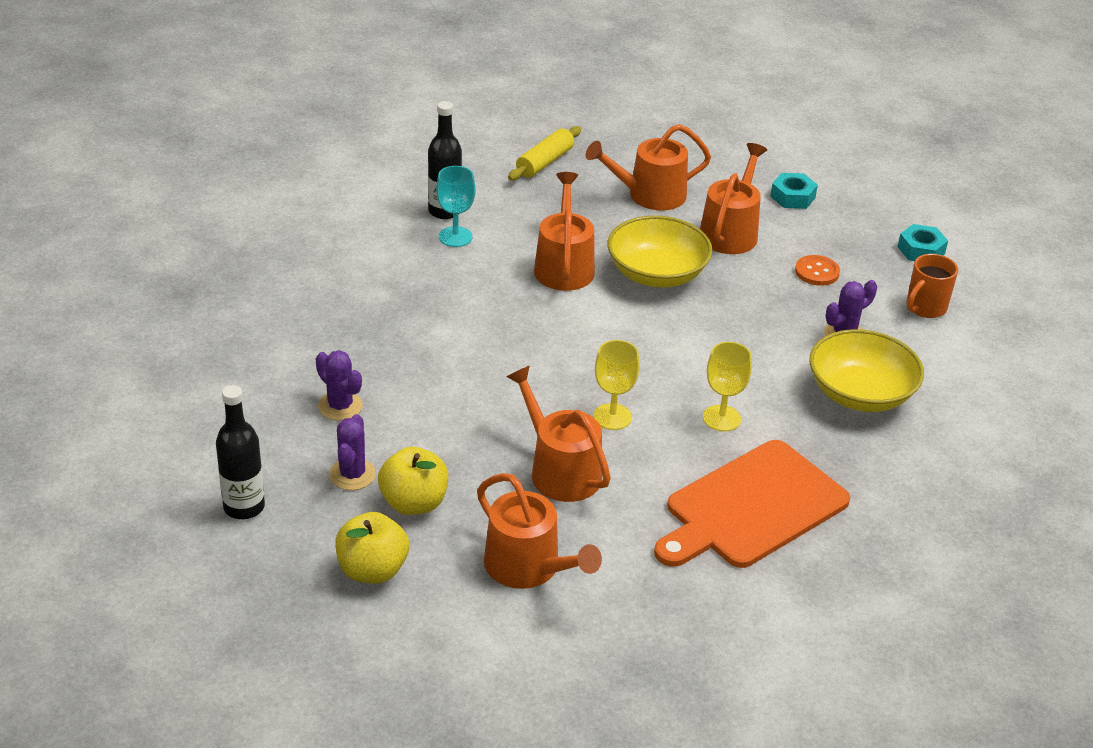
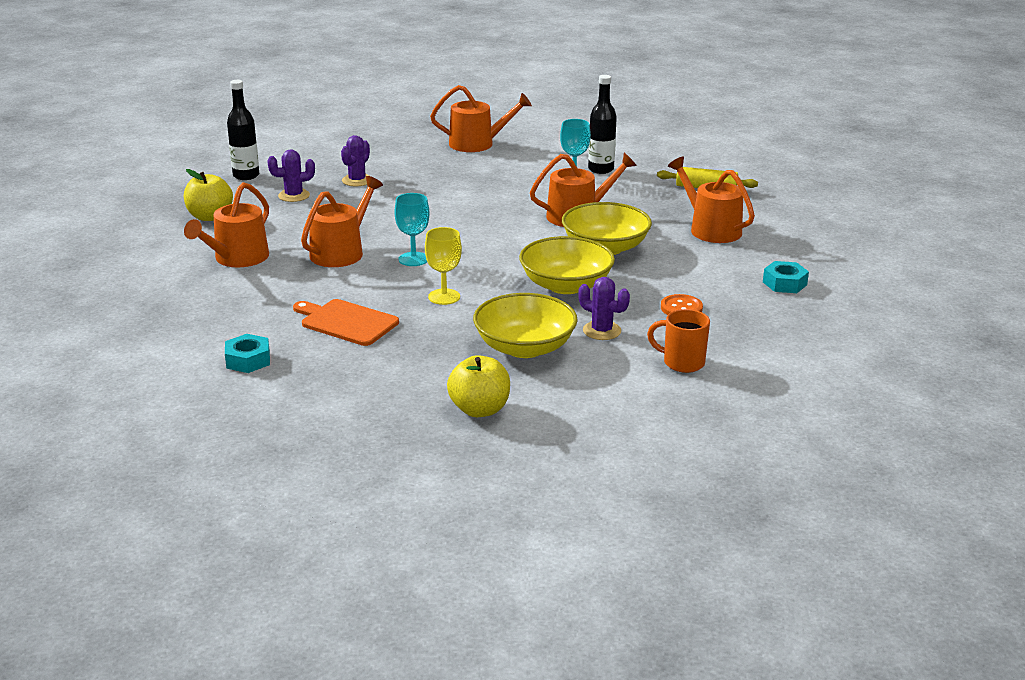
camera: 70 degrees right, 10 degrees down
yellow apple [378,447,448,515] -> yellow apple moved to [447,355,510,417]
yellow goblet [593,340,640,430] -> turquoise goblet [394,193,429,266]
orange cutting board [654,440,850,568] -> orange cutting board [293,299,399,346], size x0.64
orange watering can [700,143,767,254] -> orange watering can moved to [430,85,532,152]
turquoise nut [898,224,948,261] -> turquoise nut moved to [225,334,270,373]
none -> yellow bowl [519,236,615,294]

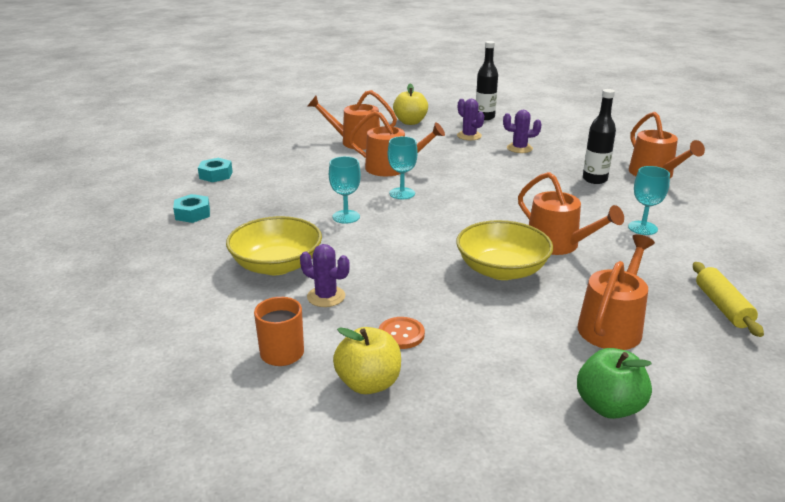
camera: 70 degrees right, 0 degrees up
orange cutting board [293,299,399,346] -> none
yellow goblet [425,227,462,305] -> turquoise goblet [329,156,361,224]
yellow apple [447,355,510,417] -> yellow apple moved to [333,327,401,394]
yellow bowl [519,236,615,294] -> none
purple cactus [578,277,630,340] -> purple cactus turned 75 degrees counterclockwise [300,244,350,307]
black bottle [588,75,617,174] -> black bottle moved to [583,89,616,184]
turquoise nut [763,261,809,293] -> turquoise nut moved to [173,194,210,223]
none -> green apple [577,348,652,419]

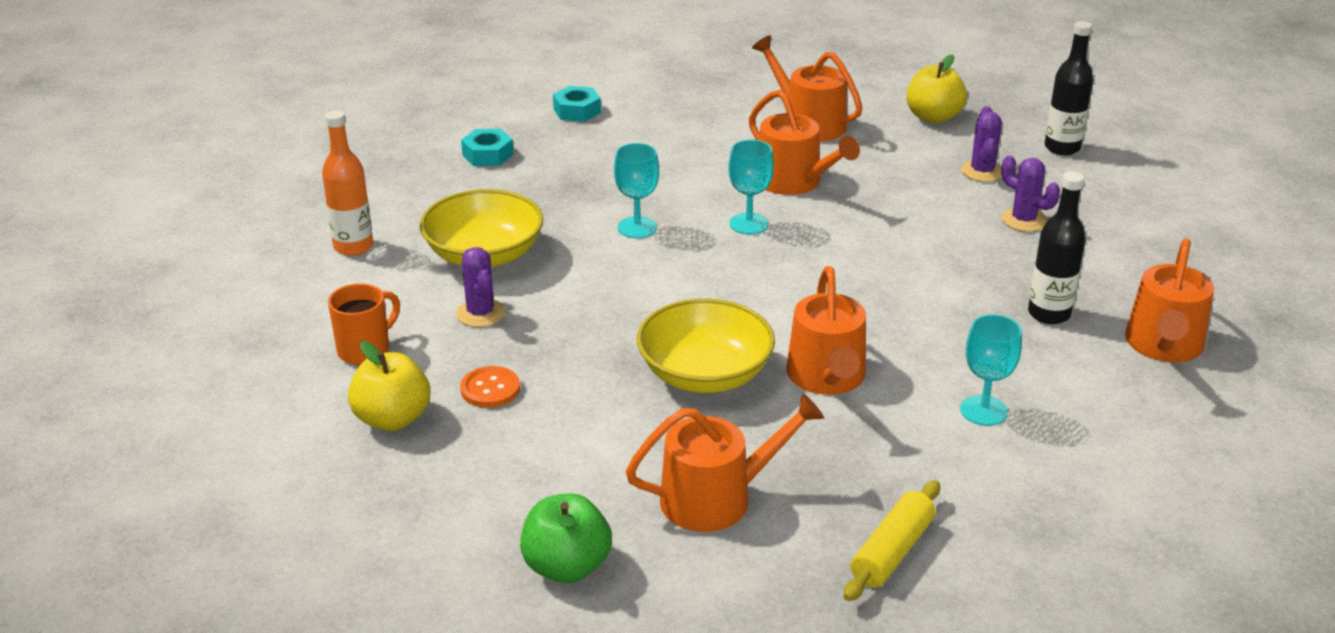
camera: 40 degrees right, 5 degrees up
none -> orange bottle [322,110,373,256]

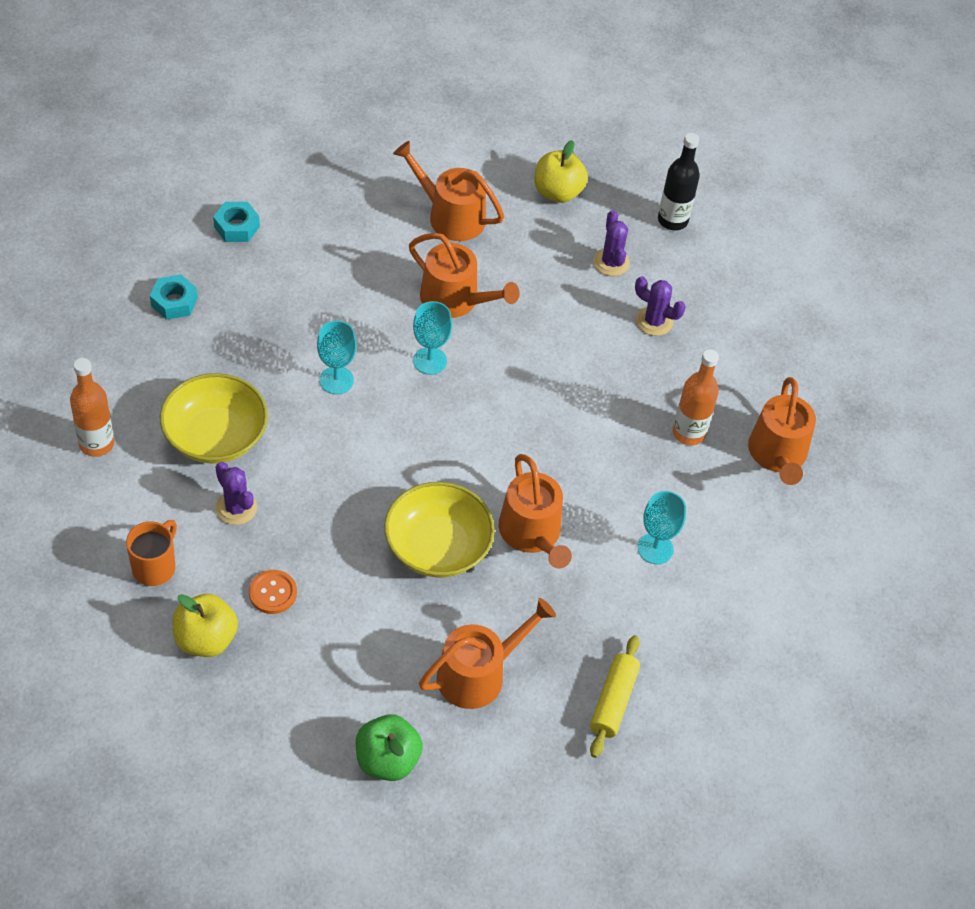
camera: 20 degrees left, 20 degrees up
black bottle [1028,172,1086,324] -> orange bottle [673,349,719,445]

